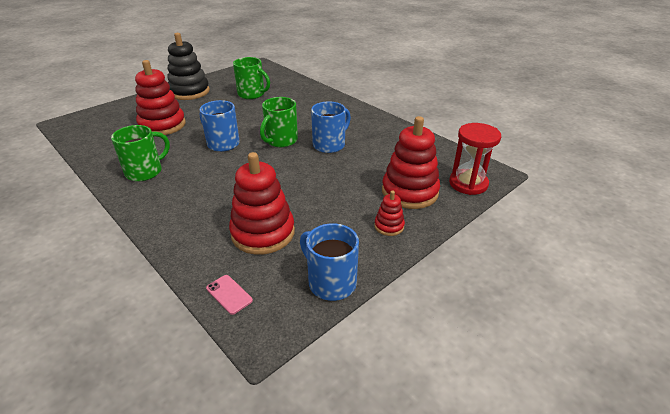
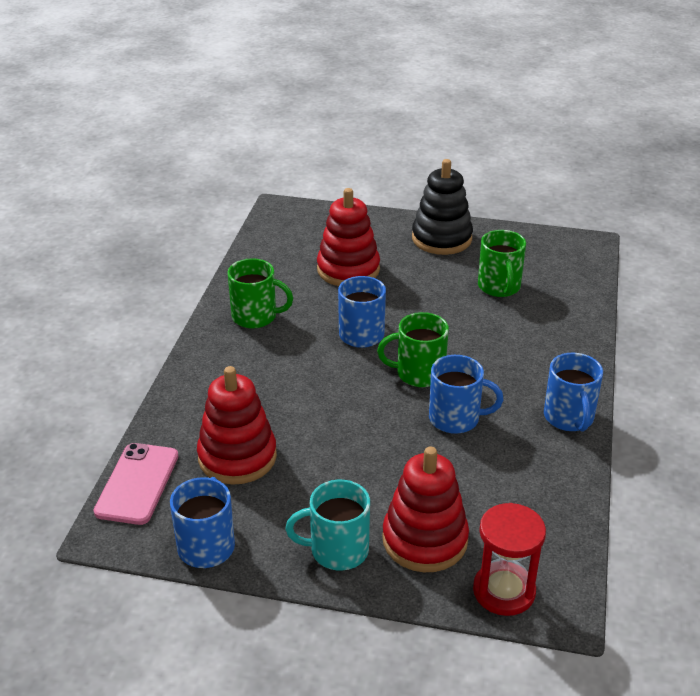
camera: 55 degrees right, 0 degrees up
pink phone [206,275,253,315] -> pink phone [93,443,178,525], size x1.96
red stacking toy [374,191,405,236] -> turquoise mug [285,480,370,571]
none -> blue mug [544,353,603,432]

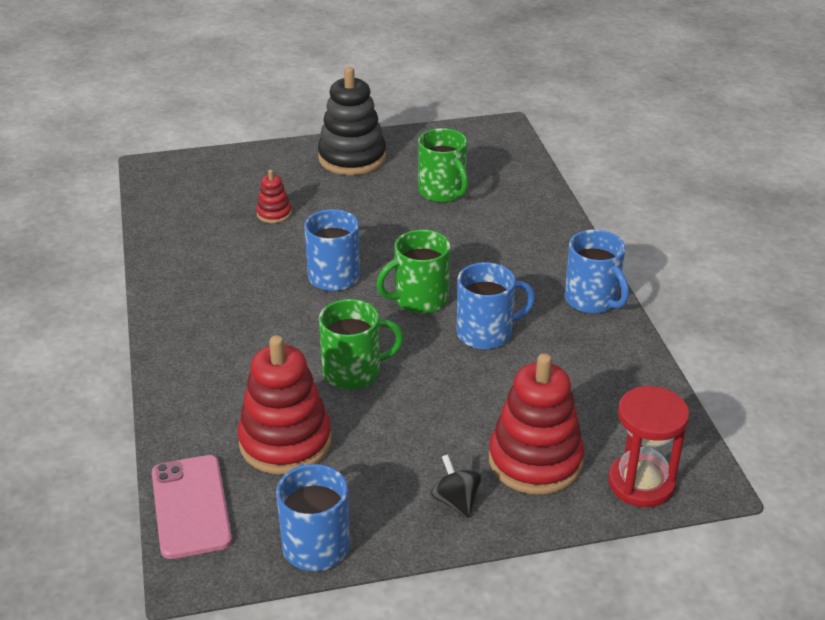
camera: 25 degrees left, 0 degrees up
green mug [228,258,293,329] -> green mug moved to [319,299,404,390]
turquoise mug [285,480,370,571] -> black spinning top [431,454,481,518]
red stacking toy [317,188,380,286] -> red stacking toy [256,170,292,223], size x0.48

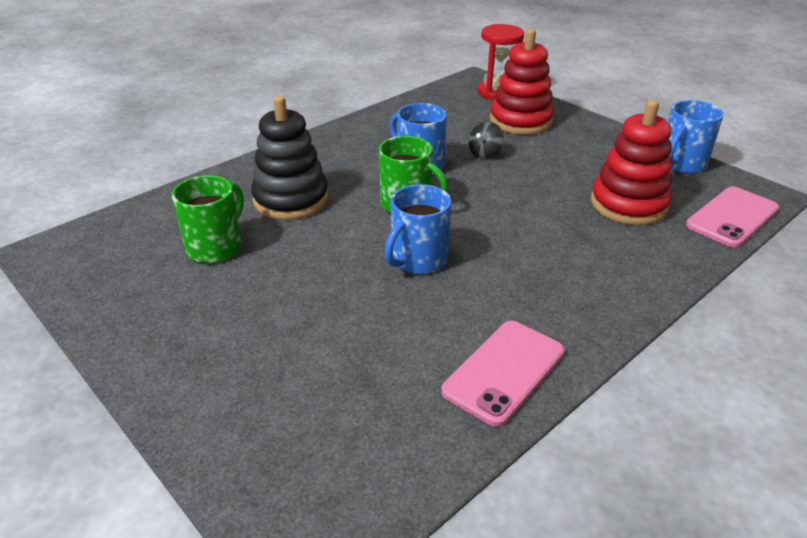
camera: 120 degrees left, 0 degrees up
red stacking toy [256,170,292,223] -> none
black stacking toy [318,67,386,175] -> black stacking toy moved to [251,96,328,220]
green mug [319,299,404,390] -> none
black spinning top [431,454,481,518] -> black spinning top moved to [469,122,504,159]
blue mug [565,230,629,314] -> none
none -> pink phone [441,321,565,427]

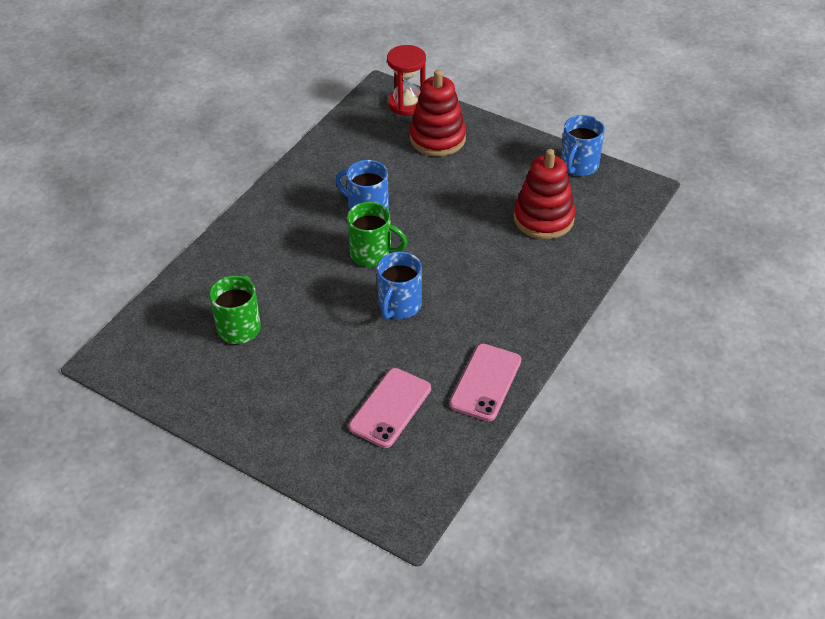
camera: 15 degrees left, 10 degrees up
black stacking toy [251,96,328,220] -> none
black spinning top [469,122,504,159] -> none
pink phone [686,186,779,248] -> pink phone moved to [349,368,431,448]

